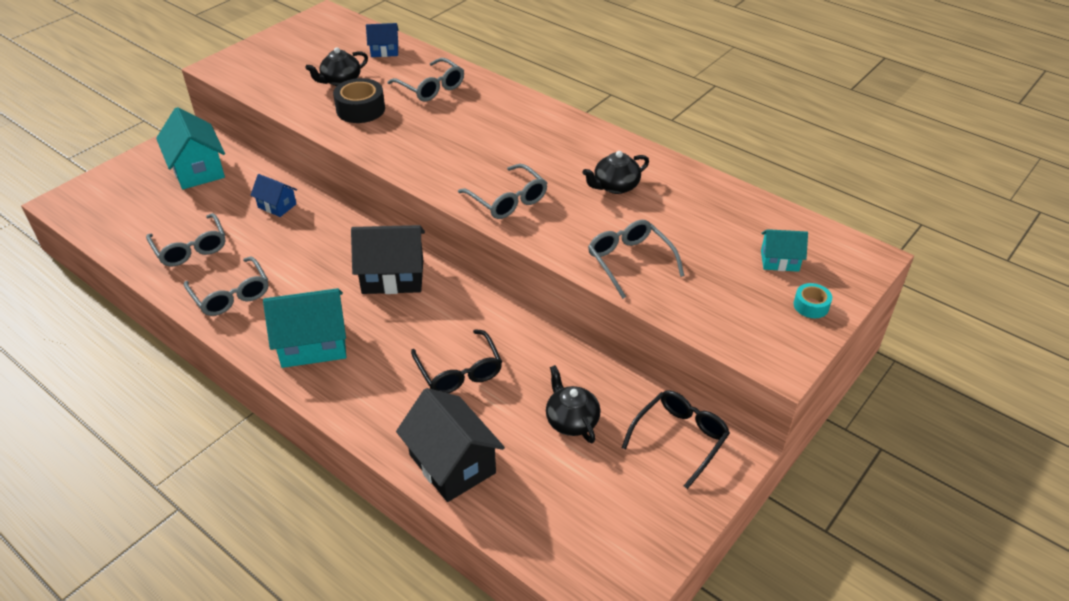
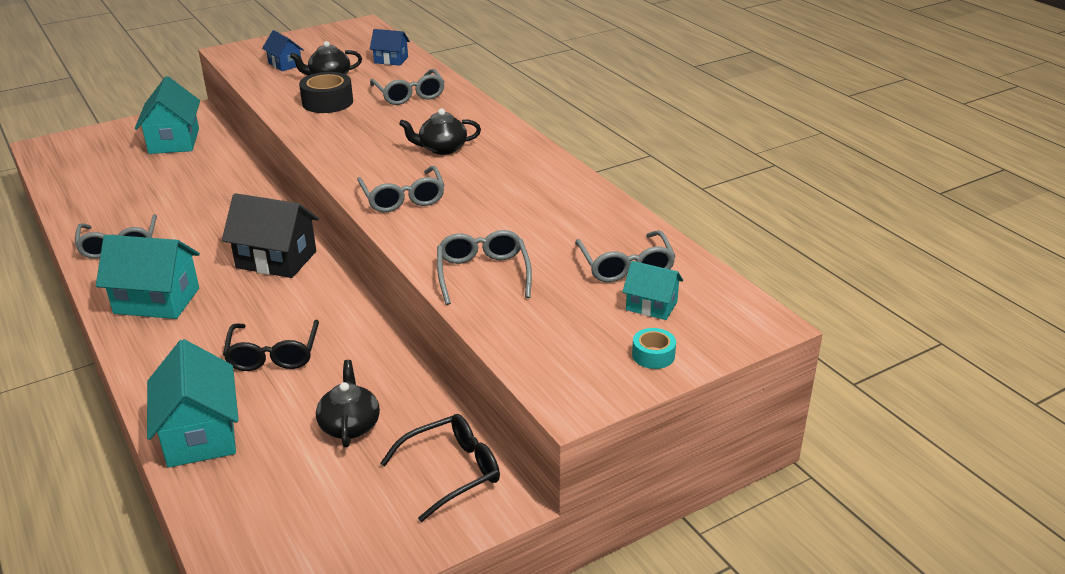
camera: 20 degrees right, 10 degrees down
grey glasses [146,213,225,266] -> grey glasses moved to [575,230,676,282]
blue house [250,174,297,217] -> blue house moved to [262,30,304,71]
black house [396,388,505,502] -> turquoise house [147,339,239,468]
black teapot [583,151,649,194] -> black teapot moved to [399,108,481,155]

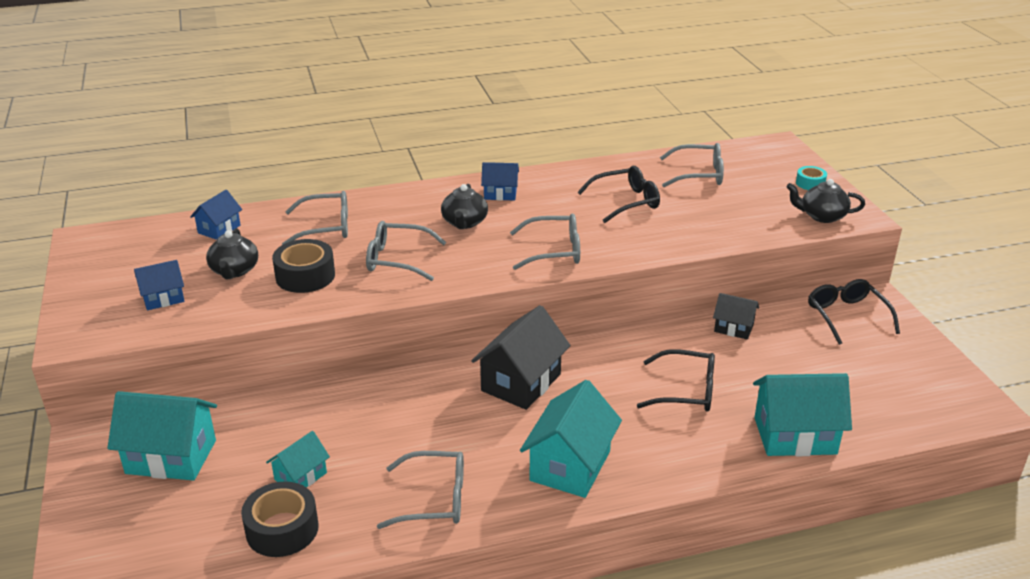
camera: 75 degrees left, 0 degrees up
black teapot [316,360,380,447] -> black teapot moved to [786,179,865,223]
grey glasses [437,230,532,305] -> grey glasses moved to [366,221,447,281]
turquoise house [622,261,683,320] -> turquoise house moved to [266,431,330,488]
none -> black tape [241,481,319,557]
none -> blue house [481,162,519,200]
none -> black glasses [578,166,660,223]
none -> black house [713,293,759,340]

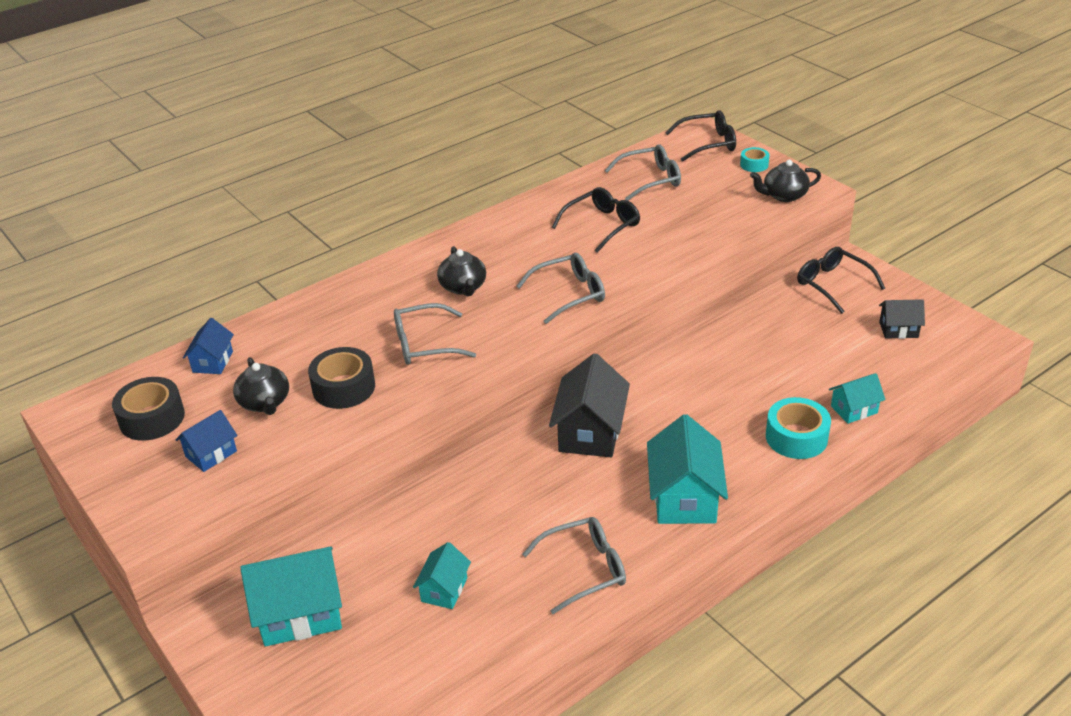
camera: 20 degrees left, 5 degrees up
black tape [241,481,319,557] -> black tape moved to [112,377,185,441]
grey glasses [282,191,348,245] -> none
blue house [481,162,519,200] -> none
black glasses [637,349,715,411] -> black glasses moved to [665,110,736,162]
black house [713,293,759,340] -> black house moved to [879,299,925,339]
turquoise house [753,373,852,456] -> turquoise house [829,373,885,424], size x0.55
none -> turquoise tape [766,397,831,459]

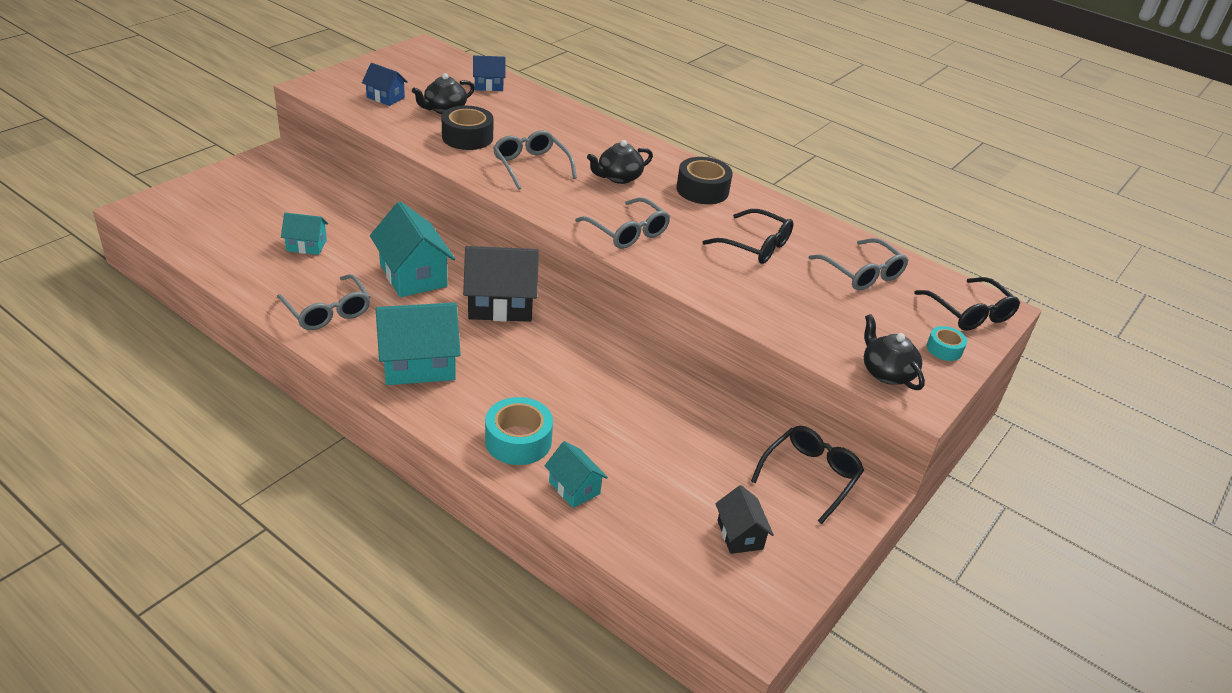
camera: 70 degrees right, 0 degrees up
black tape [112,377,185,441] -> black tape moved to [677,157,733,204]
turquoise house [240,546,342,646] -> turquoise house moved to [370,201,455,297]

